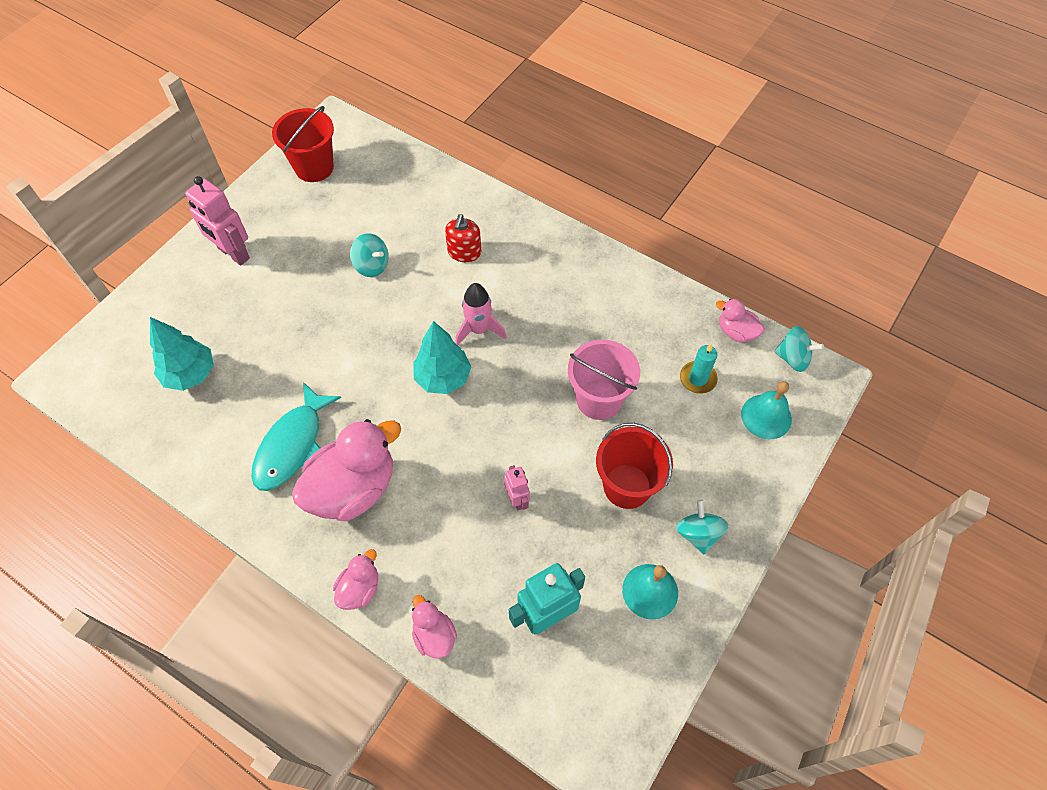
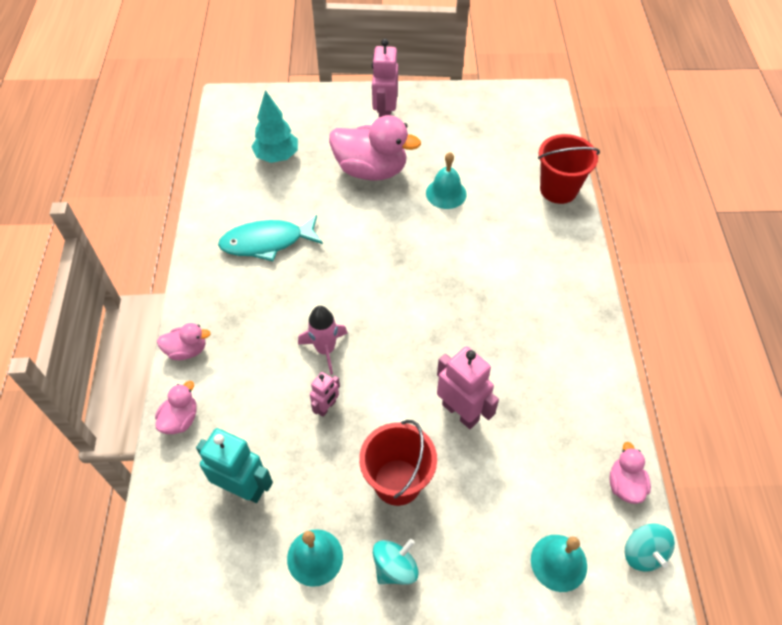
camera: 55 degrees right, 5 degrees down
red bucket [272,106,334,182] -> red bucket moved to [538,134,600,204]
pink duck [292,419,401,521] -> pink duck moved to [329,115,421,181]
turquoise spinning top [350,233,389,277] -> turquoise bell [426,152,467,209]
turquoise tree [413,321,471,394] -> none
red soap dispenser [445,214,481,262] -> none
pink rocket [456,283,507,345] -> pink rocket moved to [298,306,348,375]
pink bucket [568,340,640,420] -> pink robot [437,346,499,429]
turquoise candle [680,344,718,394] -> none

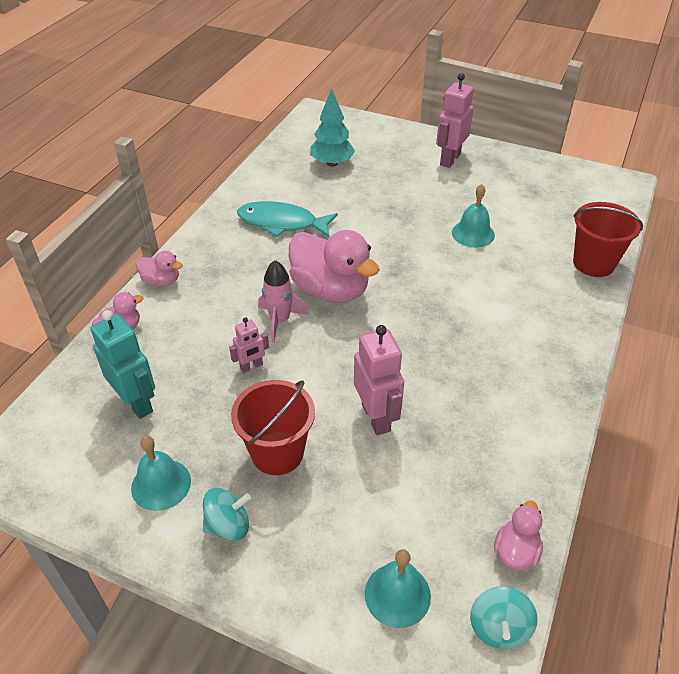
camera: 25 degrees right, 10 degrees down
pink duck [329,115,421,181] -> pink duck moved to [289,230,380,303]

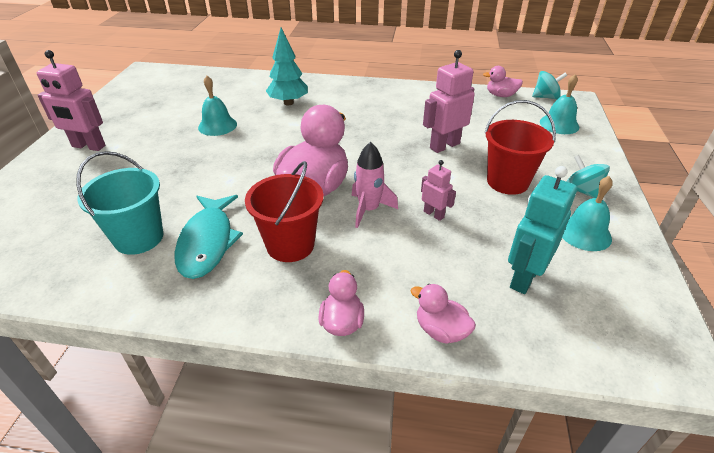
camera: 105 degrees left, 5 degrees down
turquoise tree [310,88,355,167] -> turquoise tree moved to [266,28,308,105]
red bucket [573,202,643,277] -> red bucket moved to [245,161,324,262]
none -> turquoise bucket [76,151,164,255]

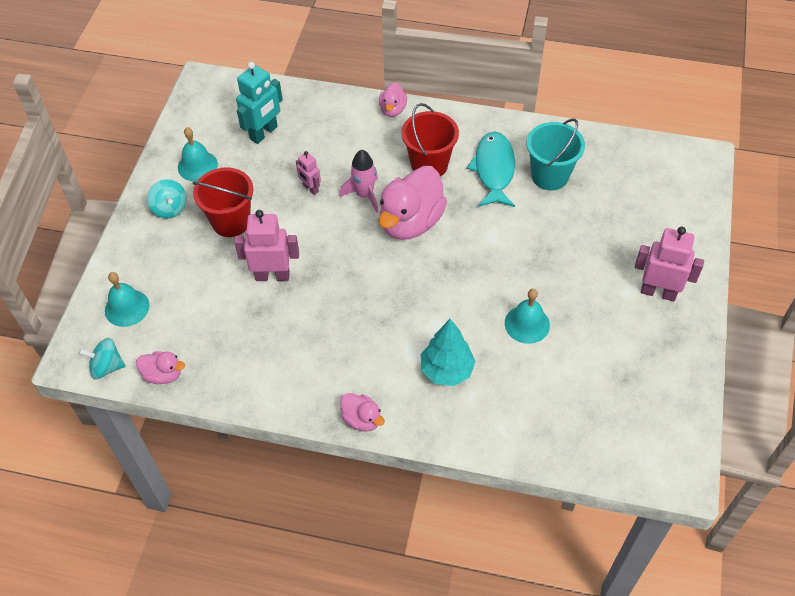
camera: 175 degrees left, 15 degrees up
pink duck [411,284,476,344] -> pink duck moved to [340,393,385,432]
pink robot [423,50,475,153] -> pink robot turned 150 degrees counterclockwise [234,210,299,281]

